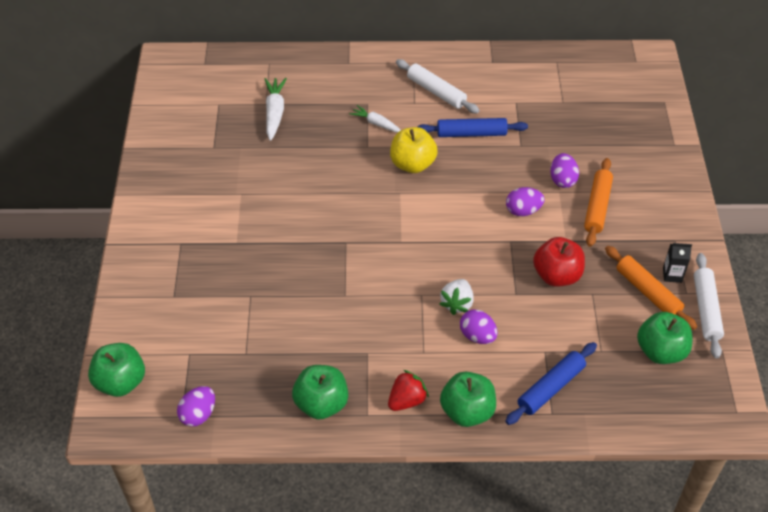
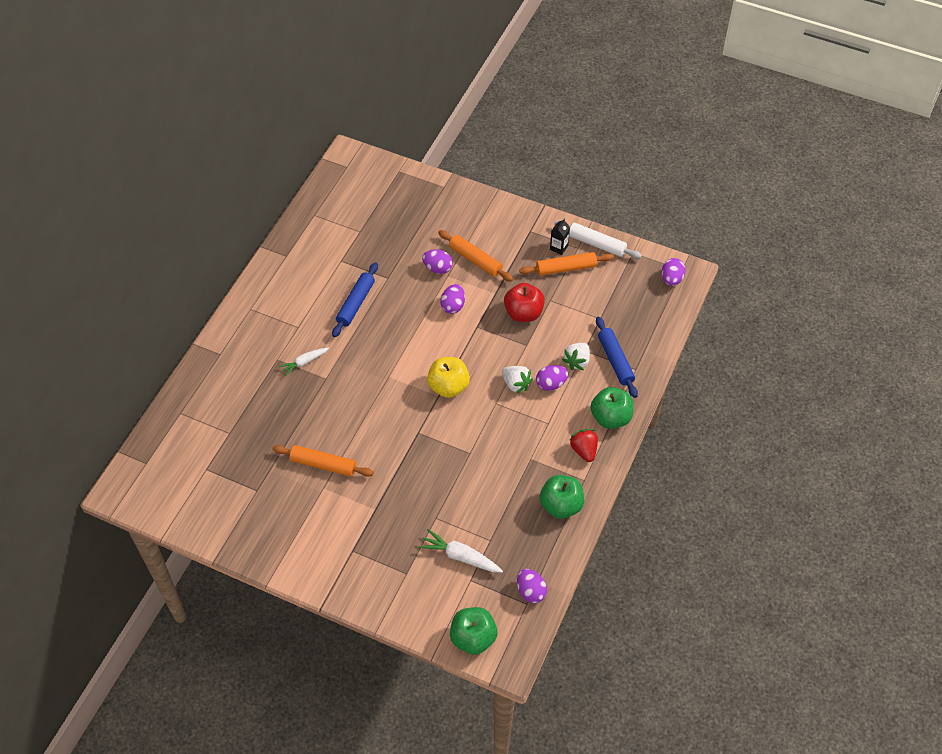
camera: 65 degrees left, 5 degrees up
white carrot [265,78,287,141] -> white carrot moved to [418,529,503,573]
yellow apple [390,127,438,173] -> yellow apple moved to [427,357,470,398]
white rolling pin [396,59,480,114] -> none
green apple [637,312,692,364] -> none
none -> orange rolling pin [272,445,374,477]
none -> white strawberry [562,343,590,370]
none -> purple egg [662,258,686,286]

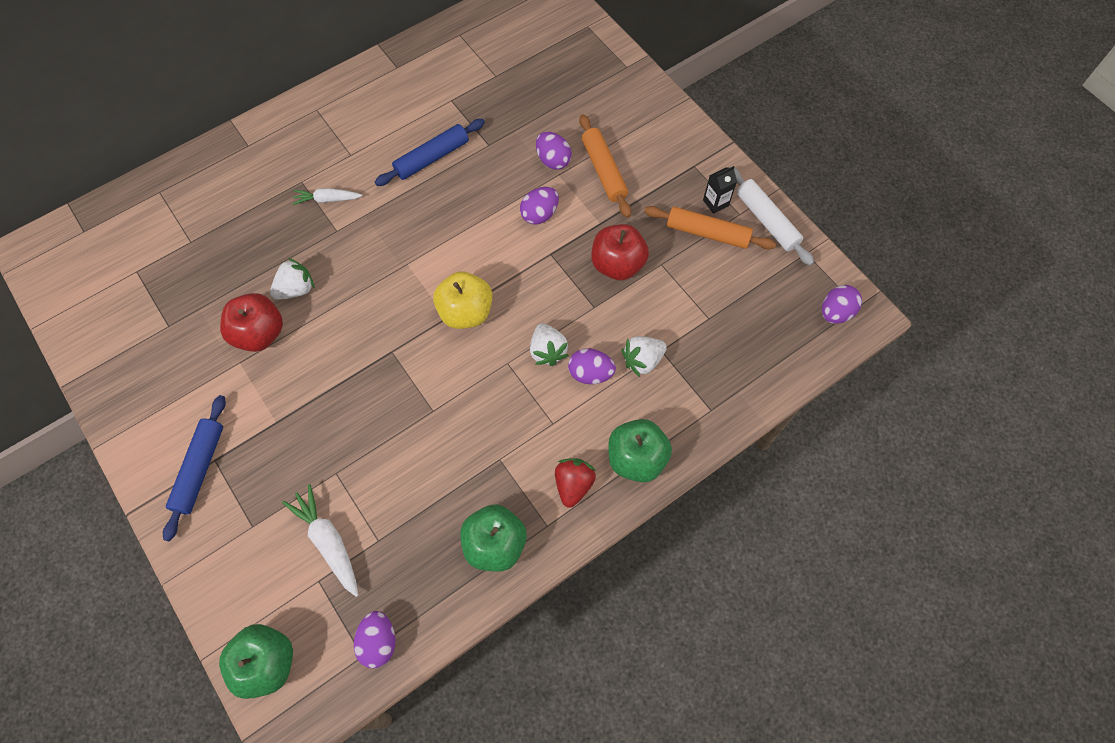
camera: 30 degrees right, 10 degrees up
orange rolling pin [272,445,374,477] -> red apple [220,293,283,352]
blue rolling pin [596,317,638,398] -> blue rolling pin moved to [163,395,226,541]
none -> white strawberry [270,258,315,300]

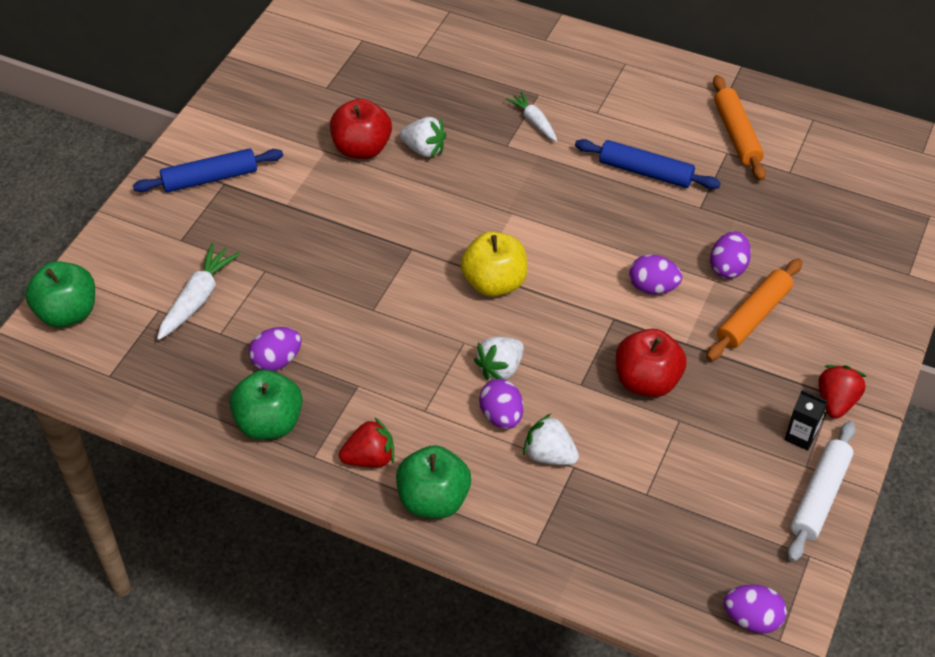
camera: 60 degrees right, 15 degrees down
purple egg [354,611,395,668] -> purple egg moved to [249,327,301,371]
orange rolling pin [644,206,776,250] -> orange rolling pin moved to [713,75,766,181]
none -> red strawberry [819,365,867,419]

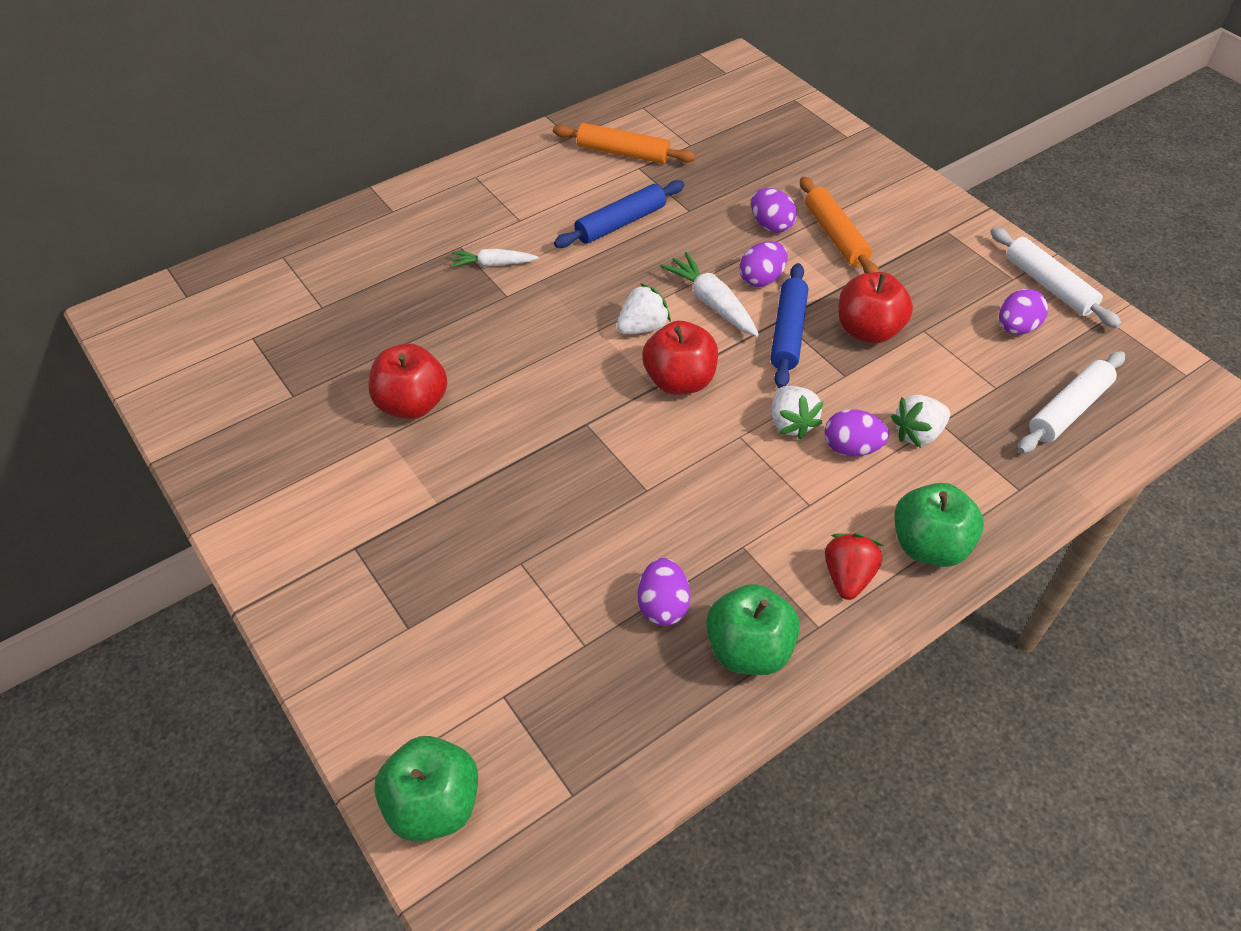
camera: 60 degrees left, 0 degrees up
blue rolling pin [133,148,283,193] -> blue rolling pin moved to [770,263,808,388]
white carrot [157,243,240,340] -> white carrot moved to [660,252,759,337]
white strawberry [400,117,446,158] -> white strawberry moved to [617,283,671,334]
yellow apple [461,231,528,297] -> red apple [642,321,718,395]
purple egg [724,584,787,633] -> purple egg moved to [999,289,1048,335]
black carton [785,390,828,450] -> none
red strawberry [819,365,867,419] -> none
none -> white rolling pin [1018,351,1125,454]

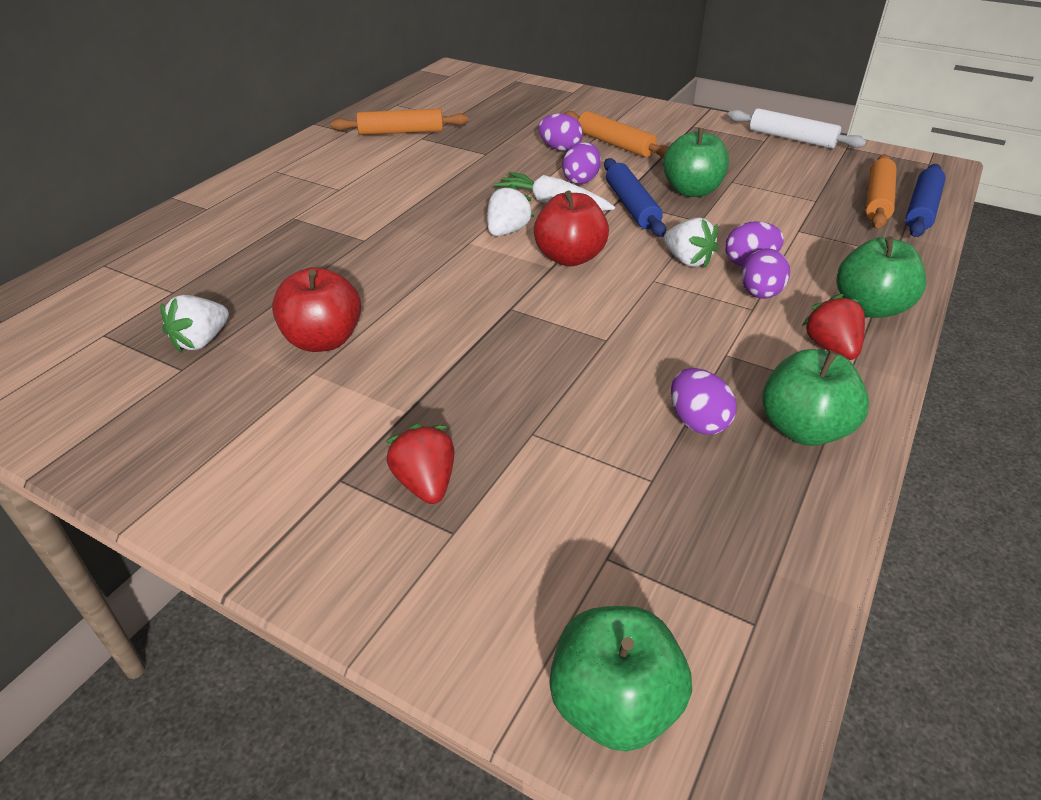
camera: 25 degrees left, 10 degrees down
white carrot [451,249,538,267] -> none
blue rolling pin [554,180,684,248] -> blue rolling pin moved to [906,164,946,237]
red apple [838,272,913,344] -> green apple [663,128,729,197]
white strawberry [891,395,950,448] -> white strawberry moved to [160,295,229,352]
purple egg [999,289,1048,335] -> purple egg moved to [741,248,790,299]
white rolling pin [1018,351,1125,454] -> orange rolling pin [866,154,896,228]
none -> red strawberry [385,424,455,504]

